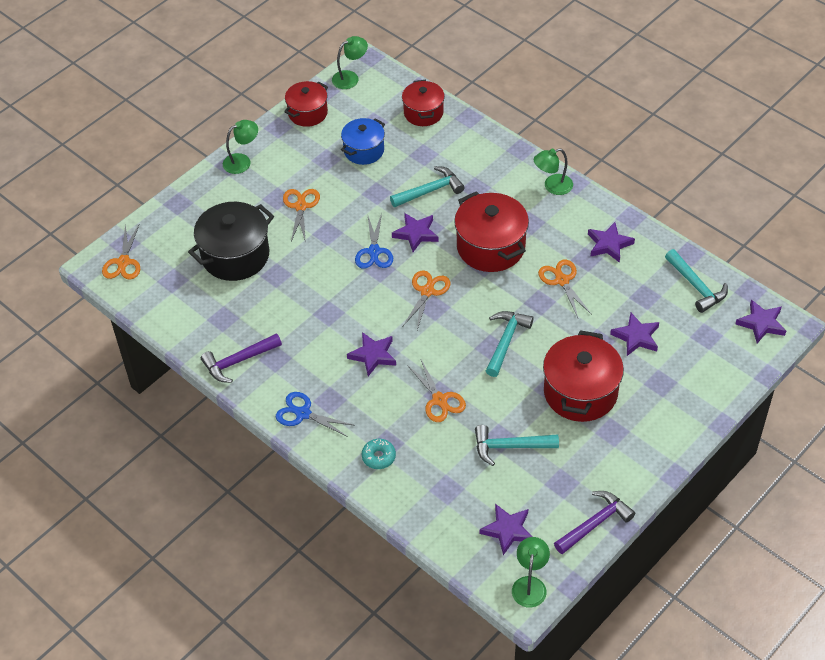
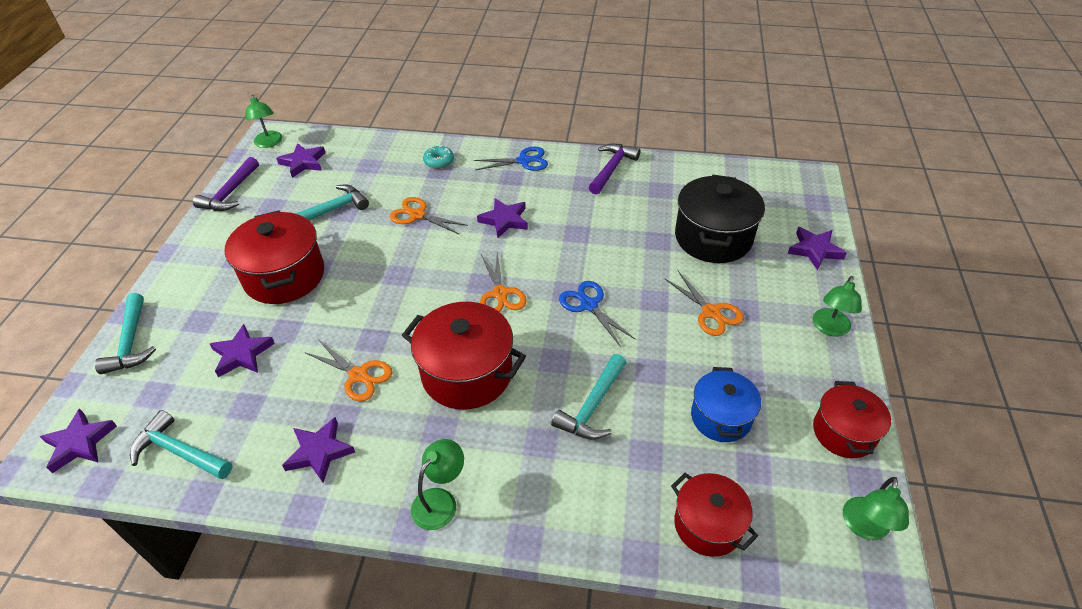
camera: 145 degrees right, 5 degrees down
orange scissors [102,224,140,279] -> none
purple star [392,213,439,252] -> purple star moved to [788,227,847,270]
turquoise hammer [486,311,534,377] -> turquoise hammer moved to [95,293,156,374]

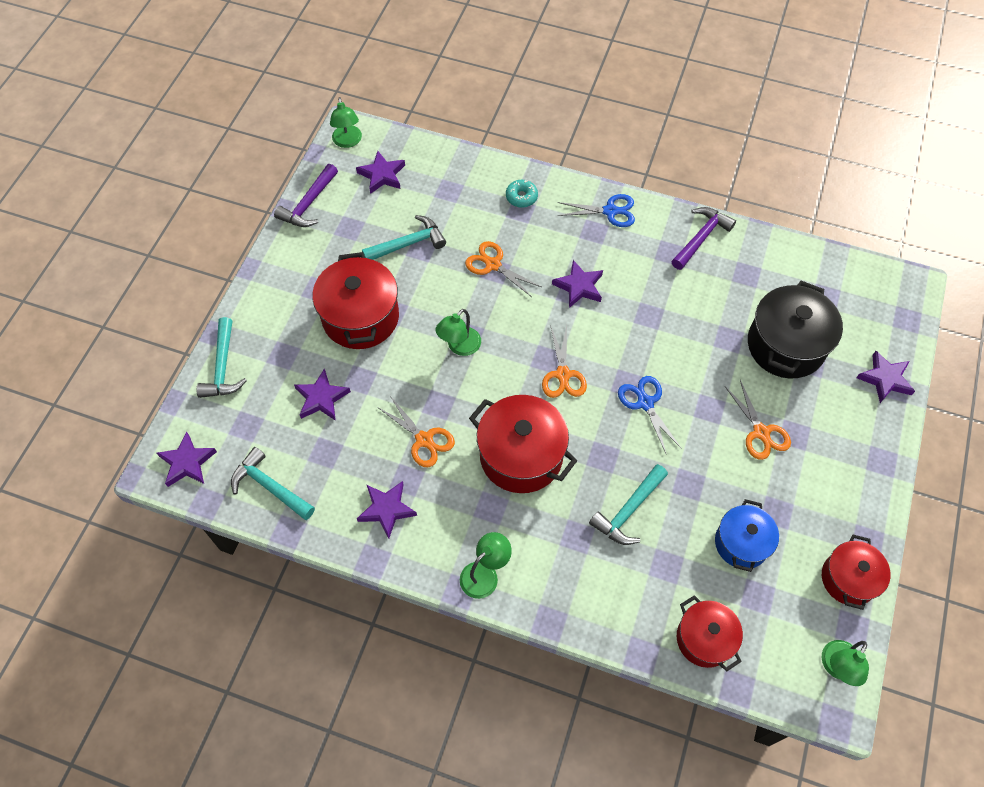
camera: 10 degrees right, 15 degrees up
green lamp [813,276,862,337] -> green lamp moved to [435,309,481,356]

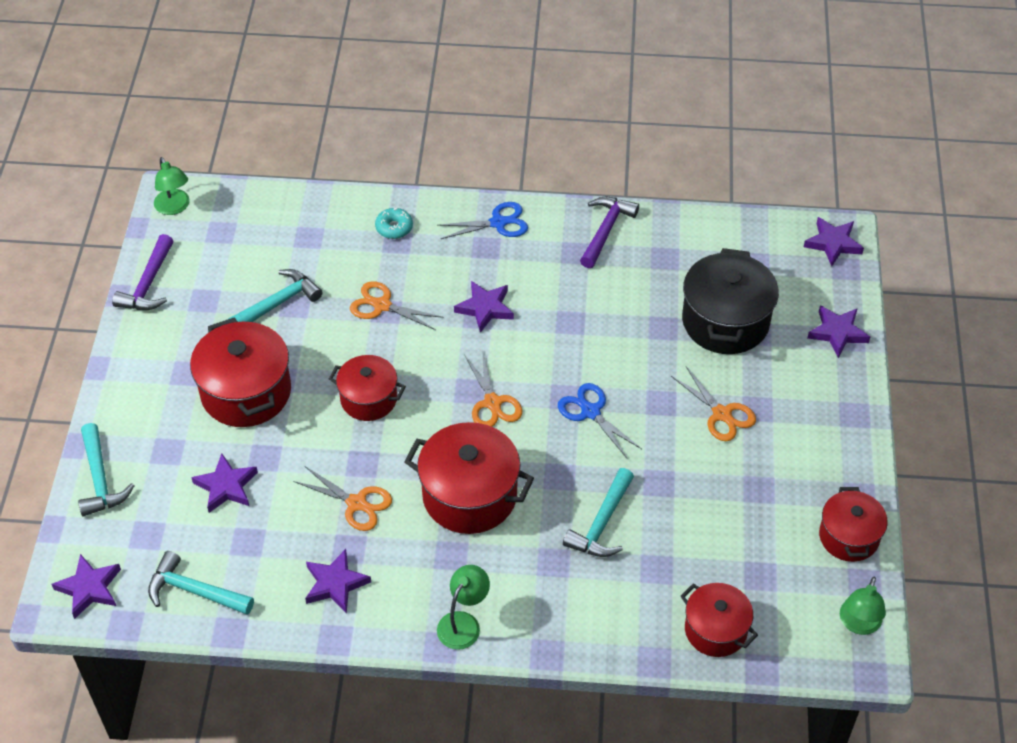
camera: 15 degrees left, 10 degrees down
purple star [356,151,405,194] -> purple star moved to [804,217,864,266]
green lamp [435,309,481,356] -> red pot [329,355,406,421]
blue pot [715,499,779,572] -> none

